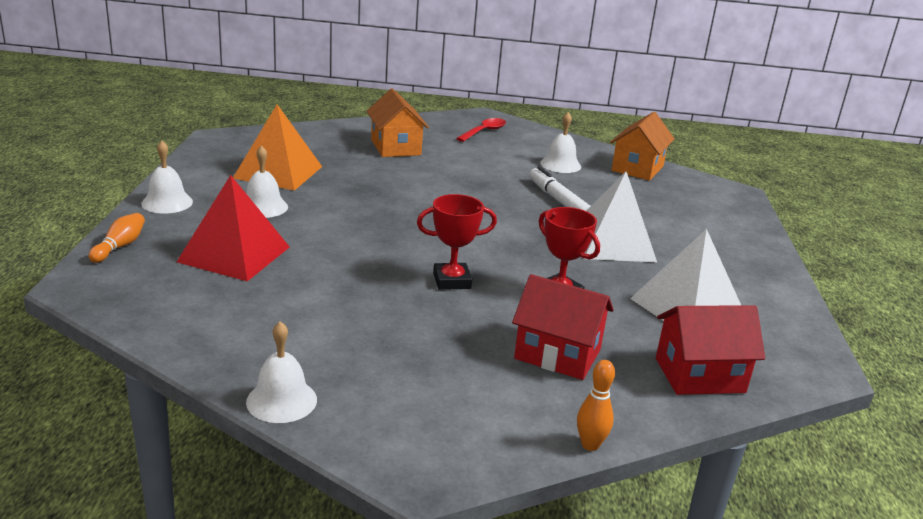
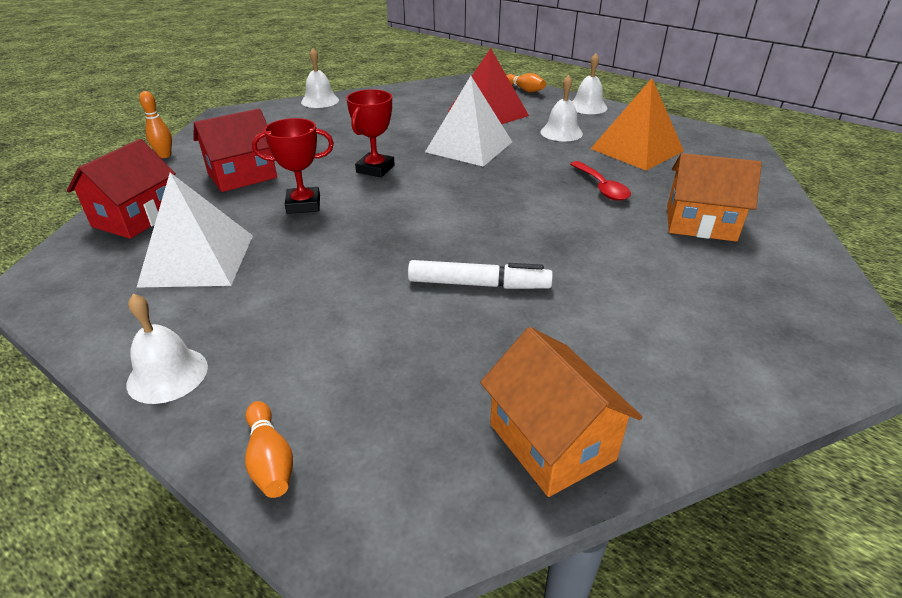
camera: 125 degrees right, 10 degrees up
red spoon [456,118,506,142] -> red spoon moved to [570,161,631,201]
white bell [540,112,581,173] -> white bell moved to [126,294,208,404]
white pyramid [583,172,657,262] -> white pyramid moved to [425,76,512,167]
none -> orange bowling pin [245,401,293,498]

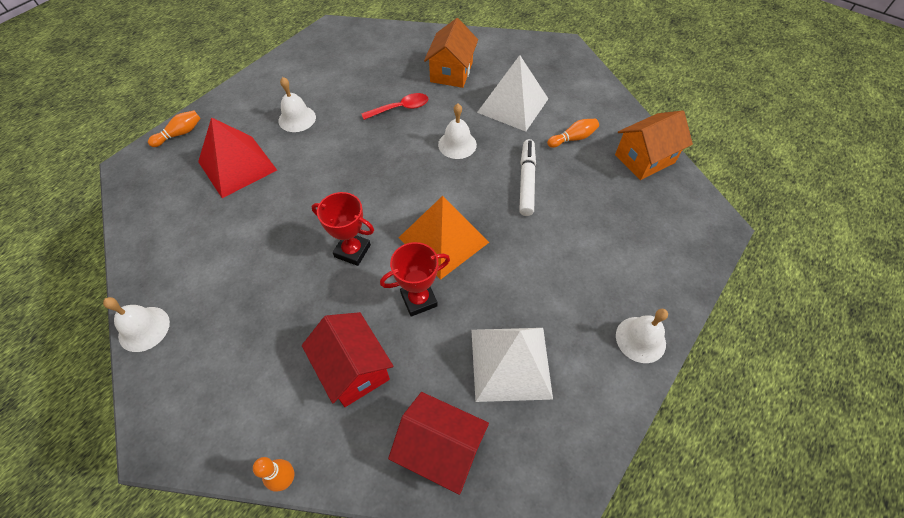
camera: 90 degrees left, 20 degrees up
orange bowling pin [245,401,293,498] -> orange bowling pin moved to [547,119,599,148]
red trophy [252,118,334,214] -> red trophy turned 75 degrees clockwise [380,242,450,317]
white pyramid [425,76,512,167] -> white pyramid moved to [477,55,548,132]
white bell [572,53,608,114] -> white bell moved to [438,104,477,159]
orange pyramid [591,78,684,171] -> orange pyramid moved to [399,196,489,280]

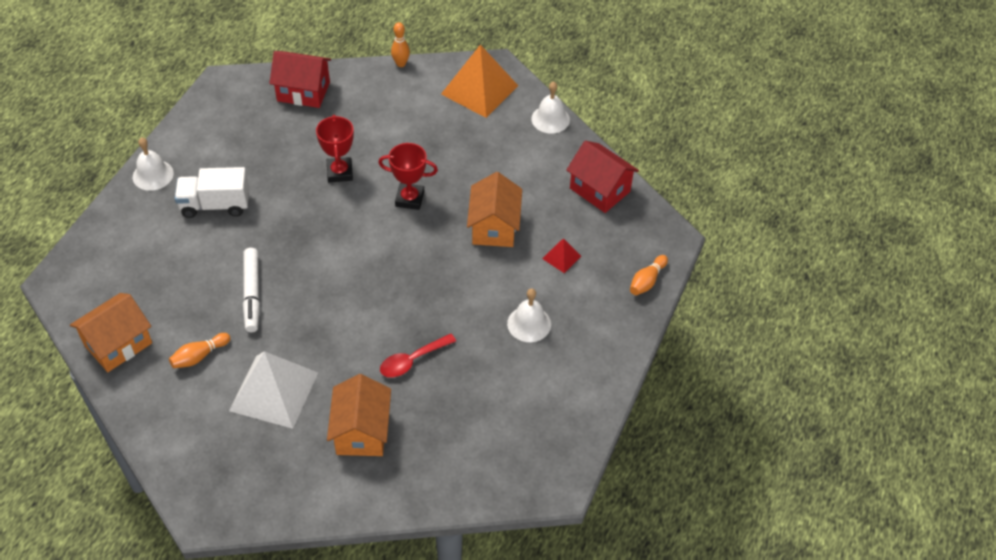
camera: 165 degrees right, 5 degrees down
red pyramid [198,117,277,198] -> red pyramid [542,238,581,273], size x0.45
red house [302,312,393,407] -> red house moved to [566,141,639,213]
red trophy [380,242,450,317] -> red trophy turned 60 degrees counterclockwise [316,115,354,182]
orange pyramid [399,196,489,280] -> orange pyramid moved to [441,45,518,118]
white bell [438,104,477,159] -> none
white pyramid [471,328,553,402] -> none
none -> white truck [175,167,249,218]
none -> orange house [467,172,522,247]

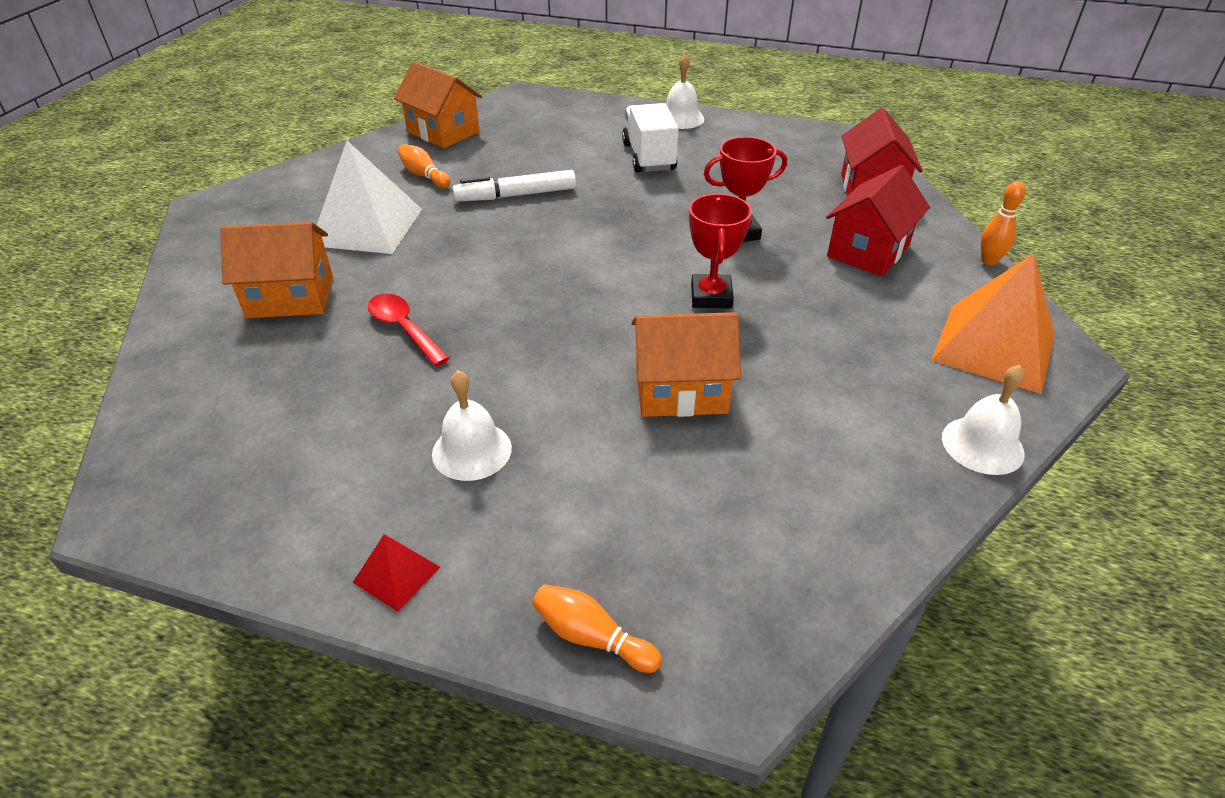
camera: 85 degrees right, 10 degrees down
red pyramid [542,238,581,273] -> red pyramid moved to [352,534,440,612]
red house [566,141,639,213] -> red house moved to [826,165,930,276]

